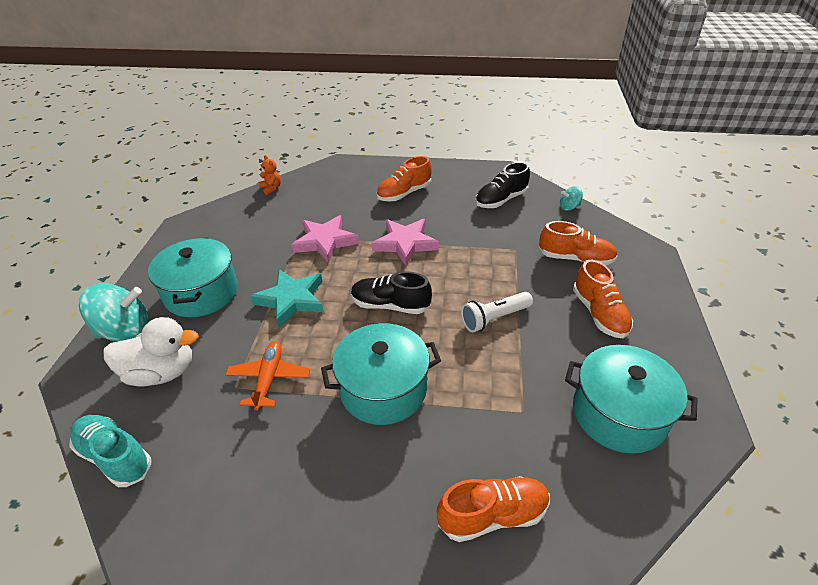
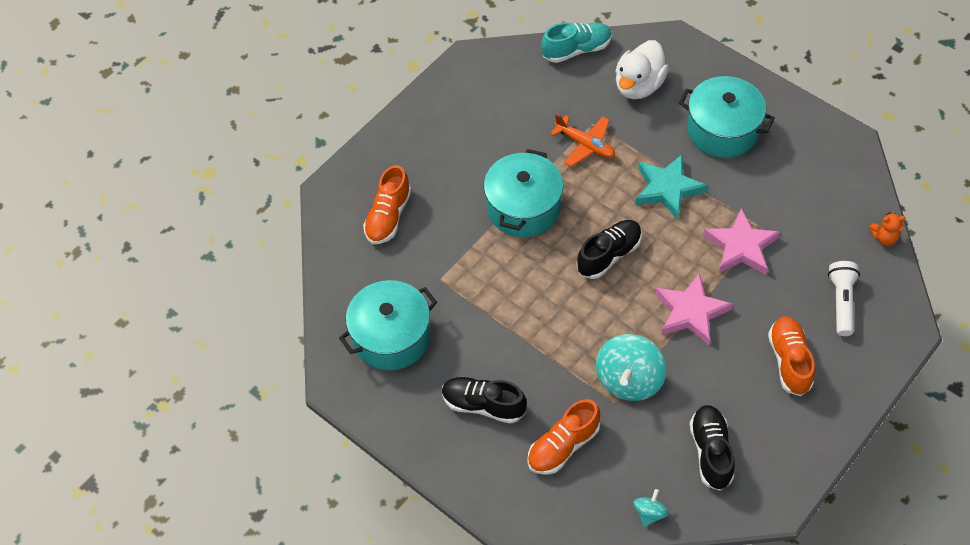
camera: 125 degrees right, 15 degrees up
turquoise spinning top [79,283,150,342] -> turquoise spinning top moved to [596,334,667,401]
white flashlight [461,292,533,332] -> white flashlight moved to [828,261,860,336]
orange shoe [573,260,633,338] -> black shoe [442,377,527,424]

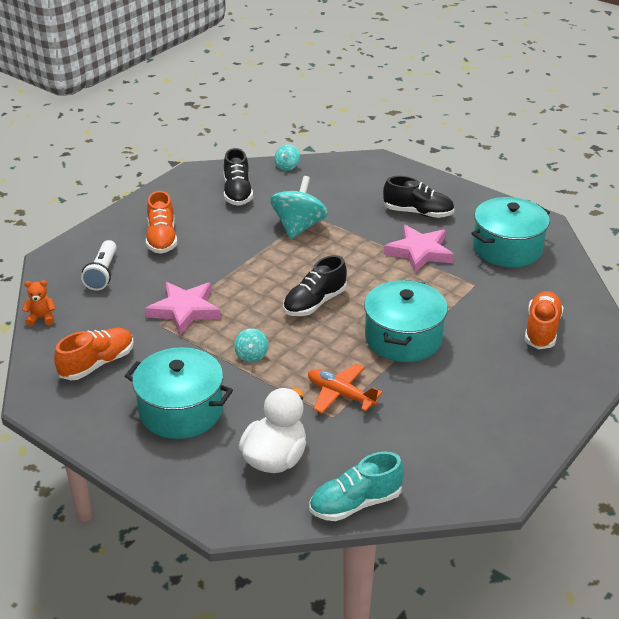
camera: 175 degrees right, 20 degrees down
orange shoe [527,399,600,475] -> orange shoe moved to [54,328,134,380]
turquoise star [635,155,708,220] -> turquoise spinning top [234,328,268,362]
pink star [655,272,733,345] -> pink star moved to [384,225,454,273]

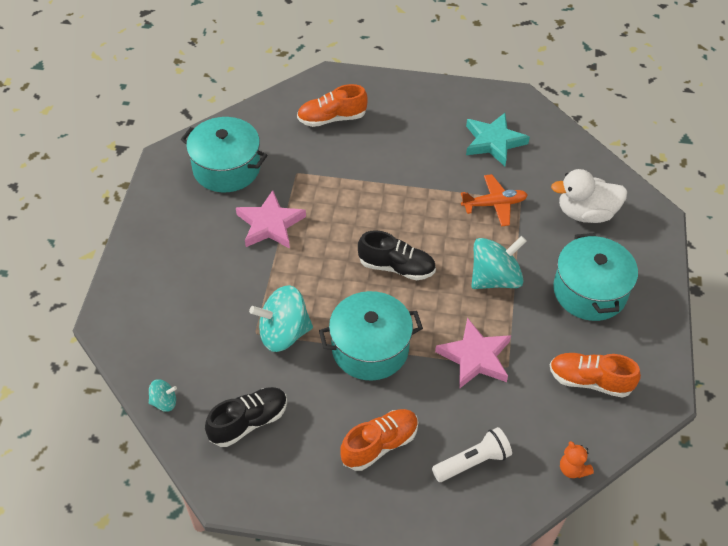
camera: 120 degrees left, 15 degrees up
turquoise spinning top [234,328,268,362] -> turquoise spinning top [471,236,527,289], size x2.04
orange plane [308,364,383,413] -> orange plane turned 105 degrees counterclockwise [461,174,528,227]
turquoise shoe [310,451,404,521] -> none
turquoise pot [364,280,448,362] -> turquoise pot moved to [319,291,423,381]
black shoe [383,176,454,218] -> none
none -> turquoise star [466,113,530,166]

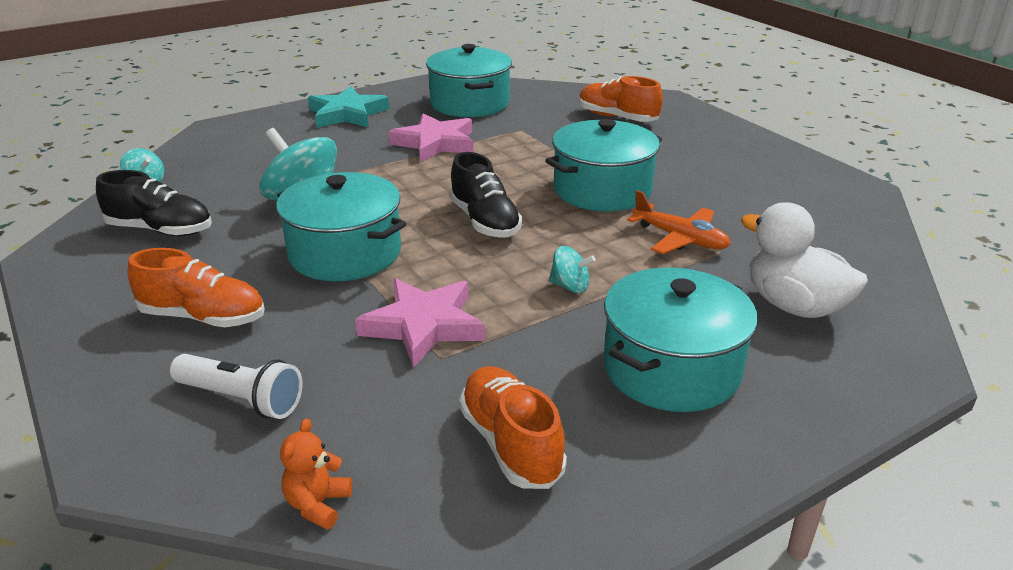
camera: 50 degrees right, 20 degrees down
turquoise star [466,113,530,166] -> turquoise star moved to [308,86,389,128]
turquoise spinning top [471,236,527,289] -> turquoise spinning top [549,246,595,293], size x0.49
none -> turquoise pot [545,119,662,211]

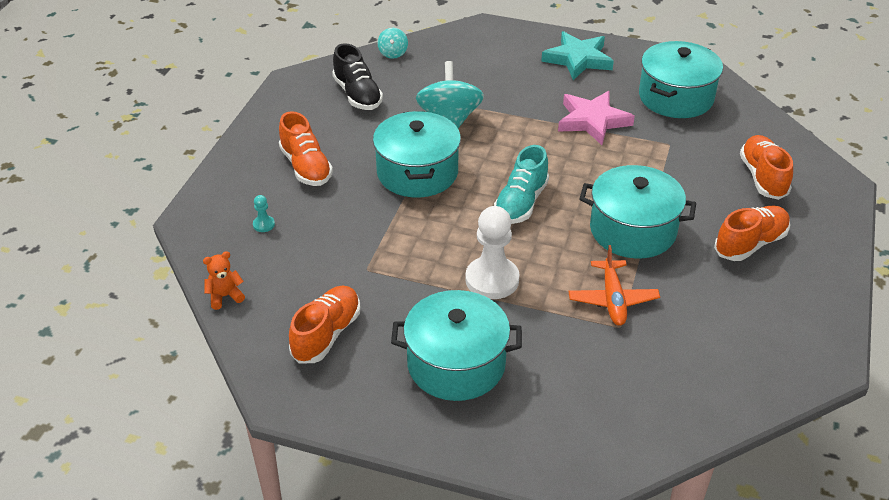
camera: 50 degrees right, 10 degrees up
white flashlight [170,354,303,419] -> turquoise pawn [253,195,275,232]
pink star [355,278,485,368] -> none
black shoe [450,152,522,237] -> turquoise shoe [494,145,549,224]
turquoise spinning top [549,246,595,293] -> white pawn [465,206,520,299]
white duck [741,202,868,318] -> none
none -> orange shoe [714,206,790,261]

